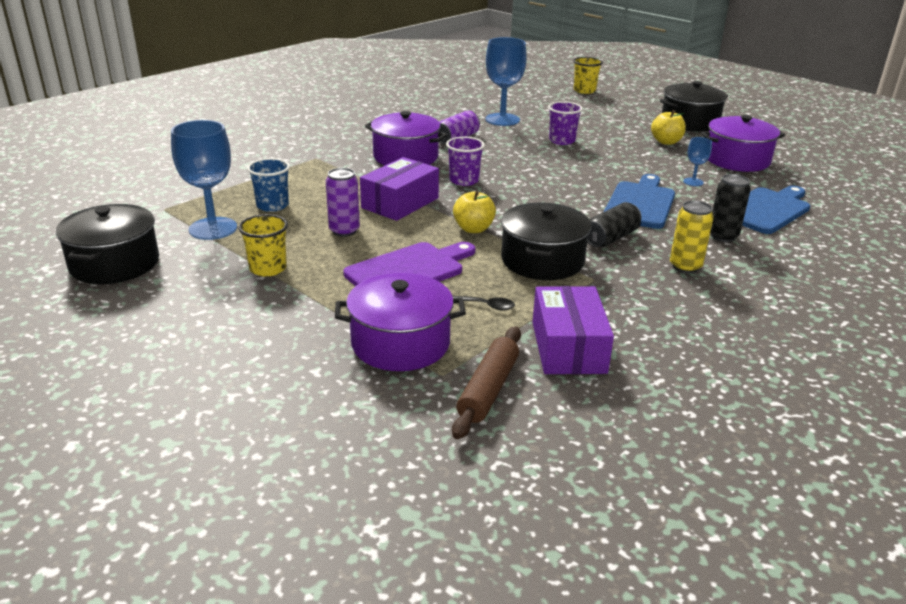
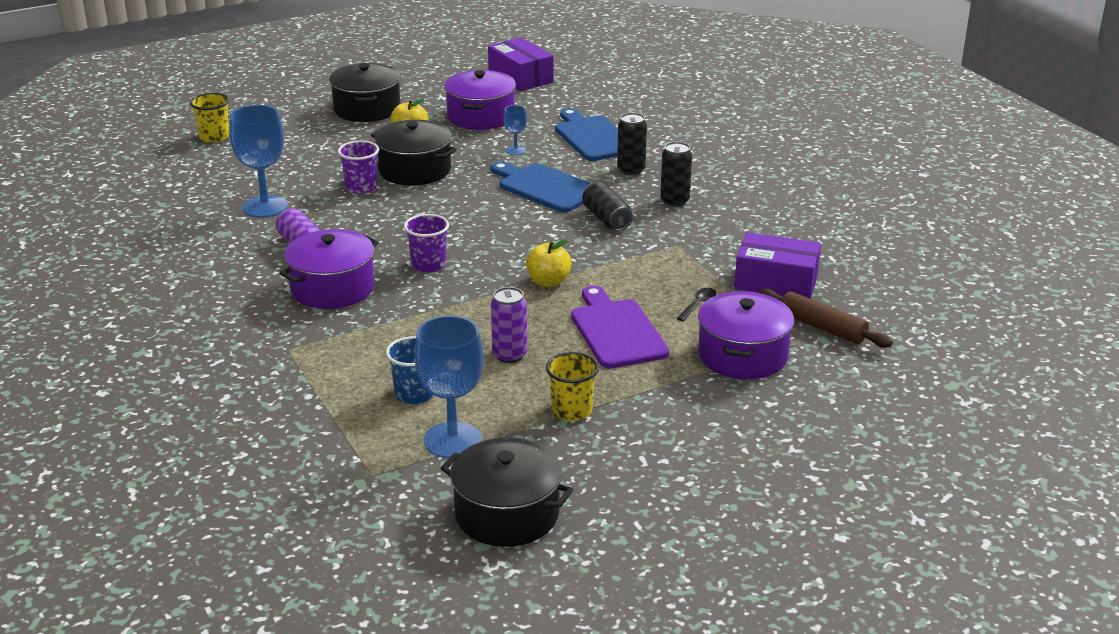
camera: 70 degrees left, 0 degrees up
purple box [360,157,439,221] -> purple box moved to [488,38,554,91]
black pot [501,203,591,280] -> black pot moved to [371,120,457,185]
yellow can [670,200,714,273] -> black can [660,142,692,207]

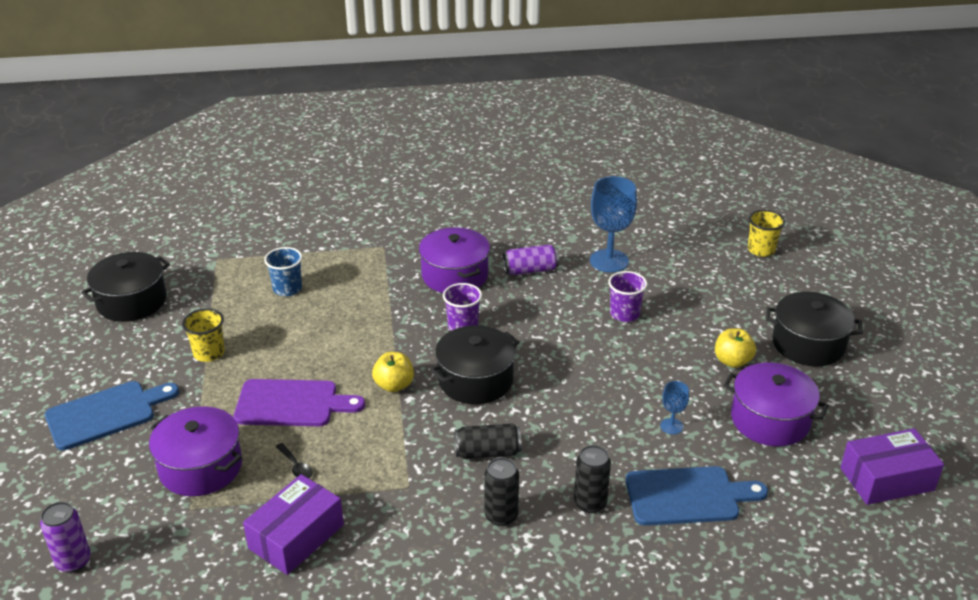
camera: 110 degrees right, 5 degrees up
black pot [371,120,457,185] -> black pot moved to [430,325,519,404]
blue goblet [415,315,483,458] -> none
blue cutting board [490,161,592,212] -> blue cutting board moved to [45,381,179,450]
purple can [491,287,527,363] -> purple can moved to [40,502,91,573]
brown rolling pin [758,288,893,348] -> none

